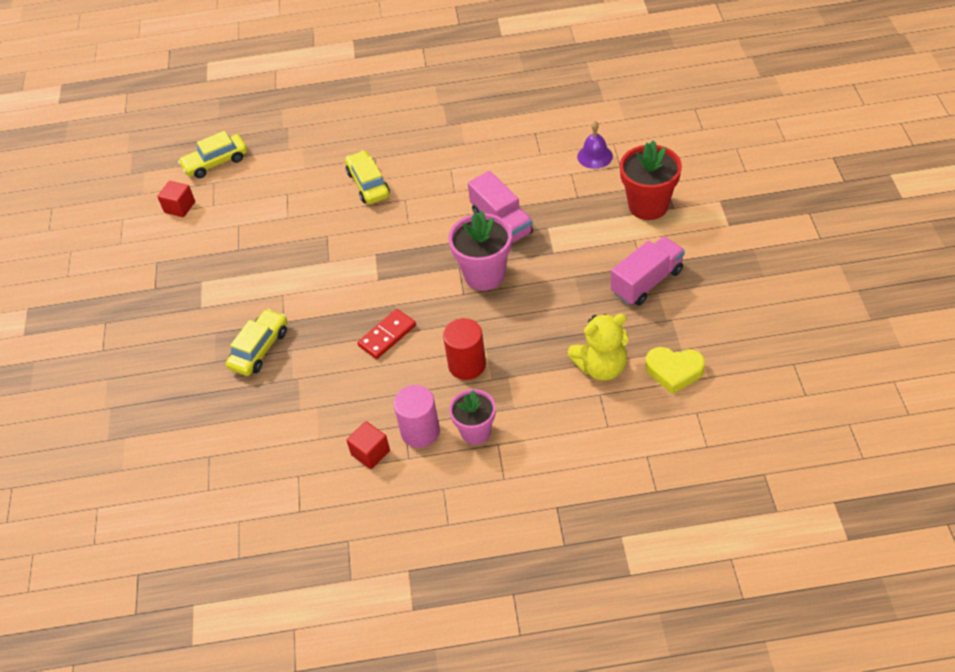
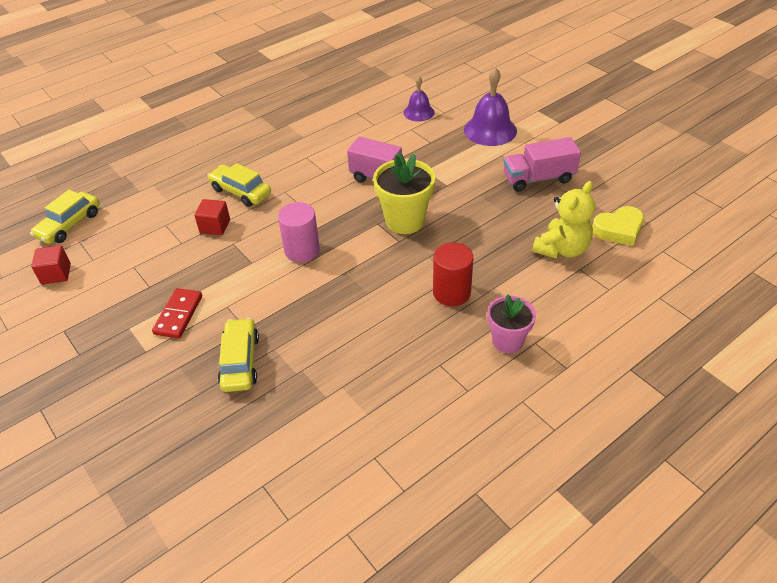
camera: 35 degrees left, 5 degrees down
red cube [346,421,390,469] -> red cube moved to [194,199,230,235]
red domino [357,309,416,359] -> red domino moved to [152,288,202,339]
pink cylinder [393,385,440,448] -> pink cylinder moved to [278,202,320,263]
pink flower pot [448,211,512,291] -> yellow flower pot [373,152,435,234]
pink truck [611,236,685,306] -> pink truck turned 120 degrees counterclockwise [503,137,581,192]
red flower pot [620,141,682,220] -> purple bell [464,67,517,146]

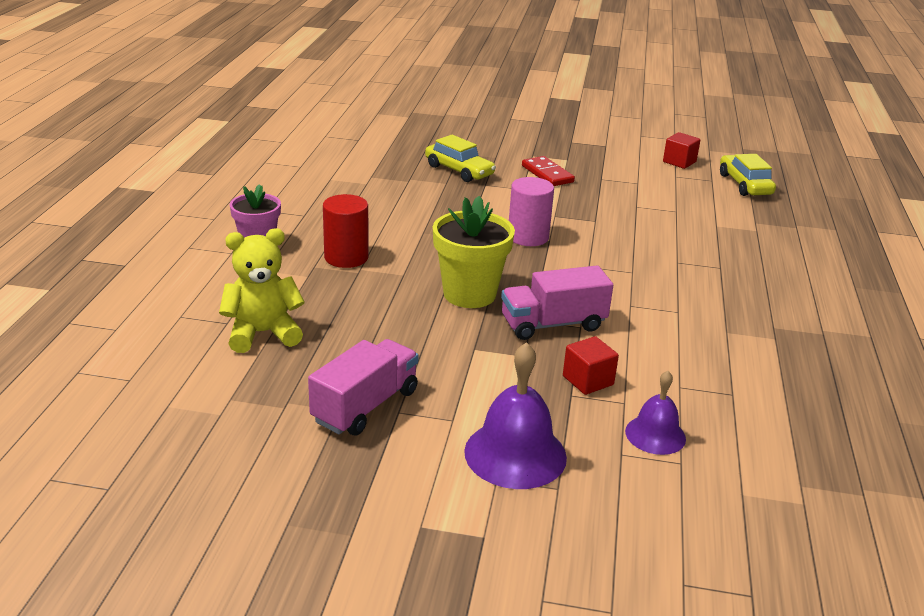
camera: 135 degrees right, 15 degrees down
red cube [194,199,230,235] -> red cube moved to [563,336,619,395]
yellow car [207,163,271,207] -> none
yellow teddy bear [532,181,595,259] -> yellow teddy bear turned 75 degrees clockwise [219,228,305,353]
yellow heart [592,206,644,246] -> none

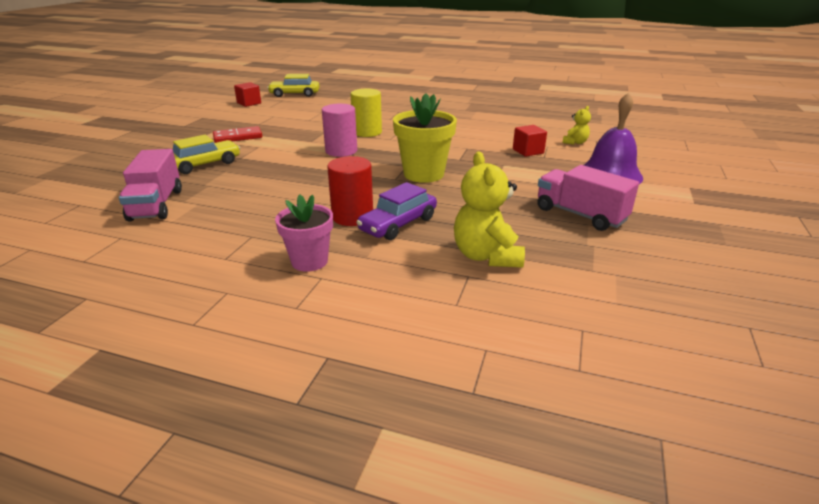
camera: 80 degrees left, 0 degrees up
pink truck [501,266,613,340] -> pink truck moved to [119,149,182,221]
purple bell [625,371,686,455] -> yellow teddy bear [562,106,591,145]
none -> yellow cylinder [351,89,382,137]
none -> purple car [356,182,437,240]

